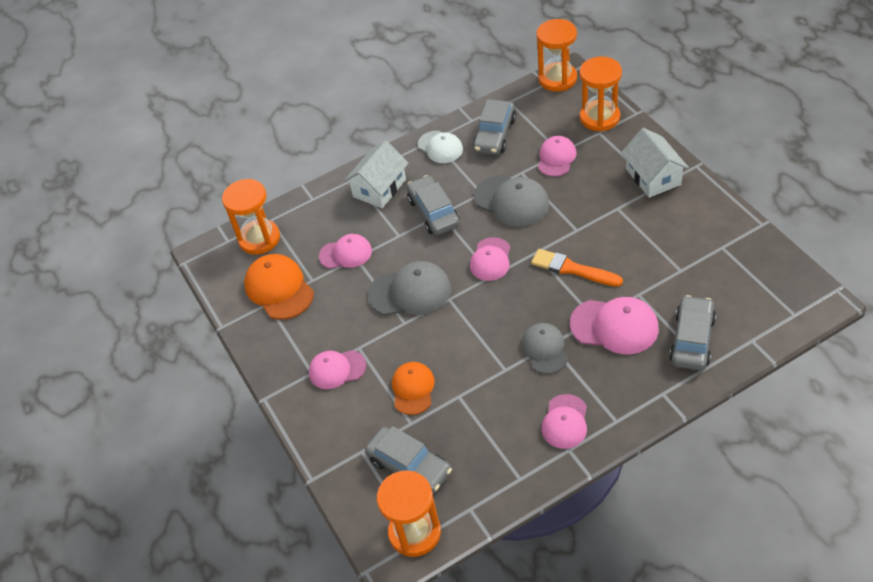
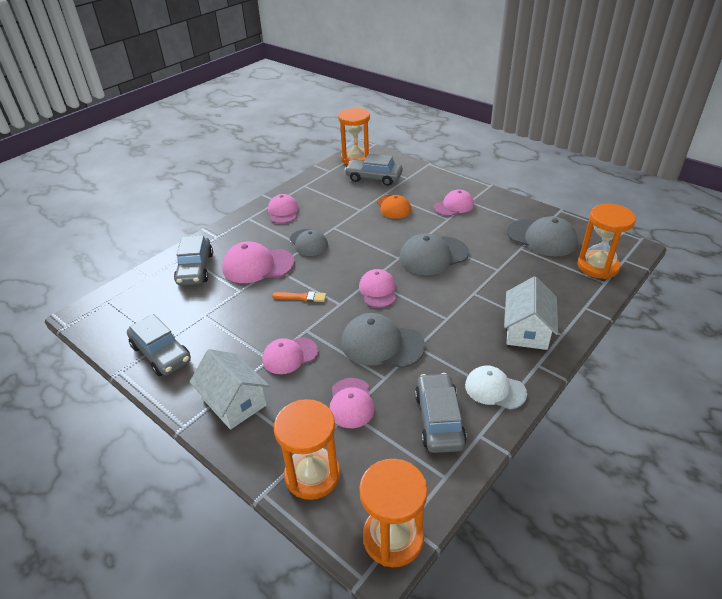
camera: 155 degrees right, 10 degrees down
orange cap [244,254,314,320] -> grey cap [507,216,578,257]
pink cap [319,234,372,269] -> pink cap moved to [262,337,318,374]
grey car [407,175,460,235] -> grey car moved to [127,314,191,376]
orange brush [531,249,623,287] -> orange brush [272,291,326,302], size x0.64

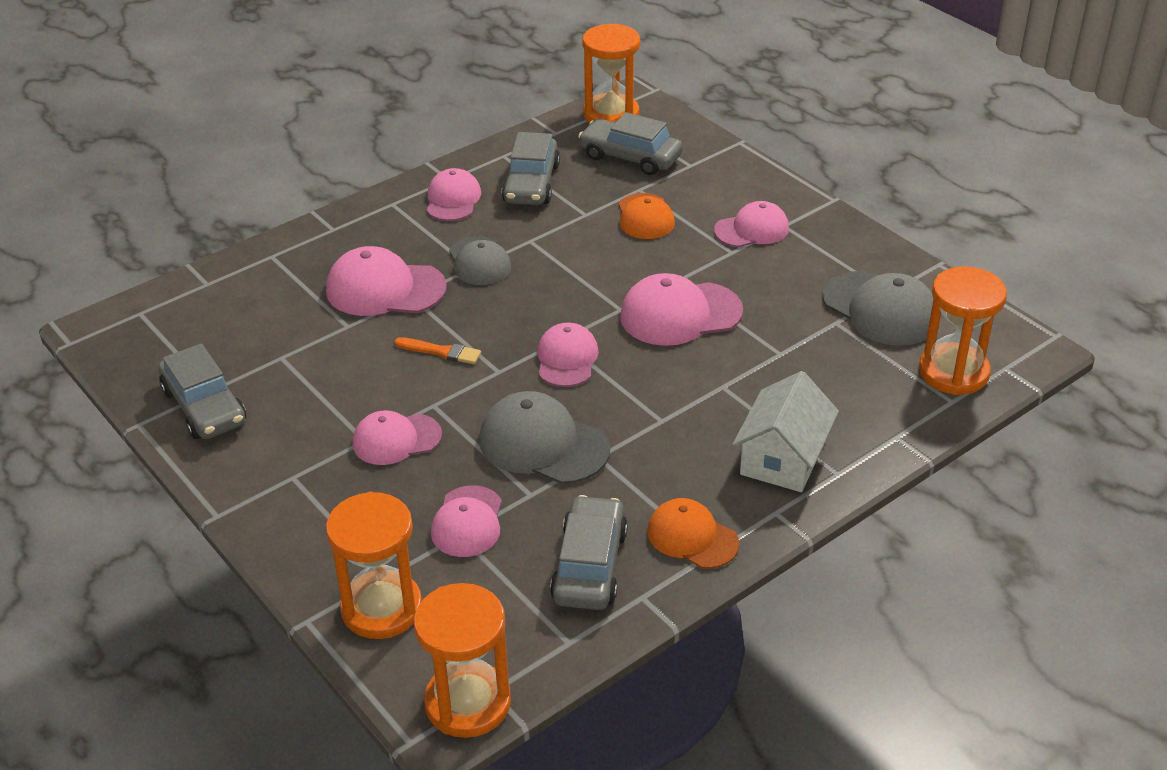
camera: 10 degrees right, 0 degrees up
grey car [174,235,213,285] -> grey car moved to [502,132,560,205]
white house [190,349,270,430] -> none
grey cap [399,233,469,275] -> pink cap [620,273,743,346]
white cap [465,366,527,409] -> orange cap [647,498,739,569]

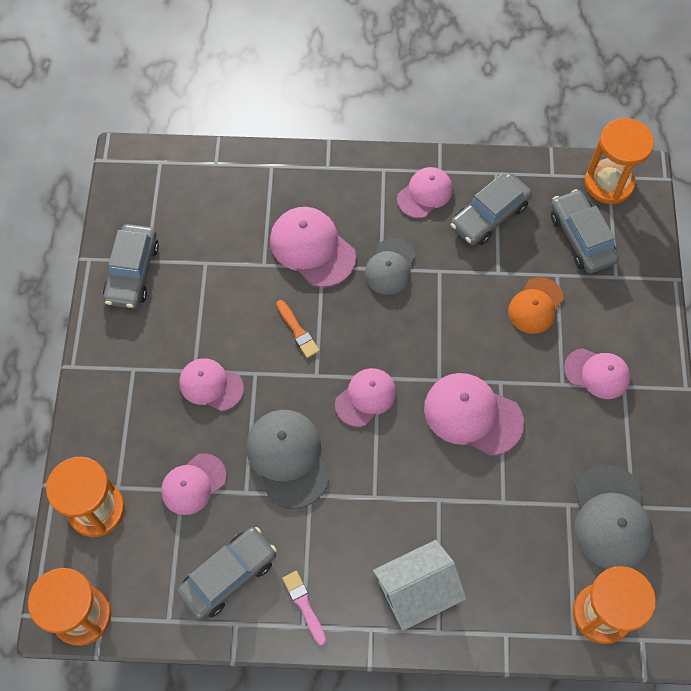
camera: 40 degrees right, 25 degrees up
orange cap [647,498,739,569] -> pink brush [282,571,326,646]

